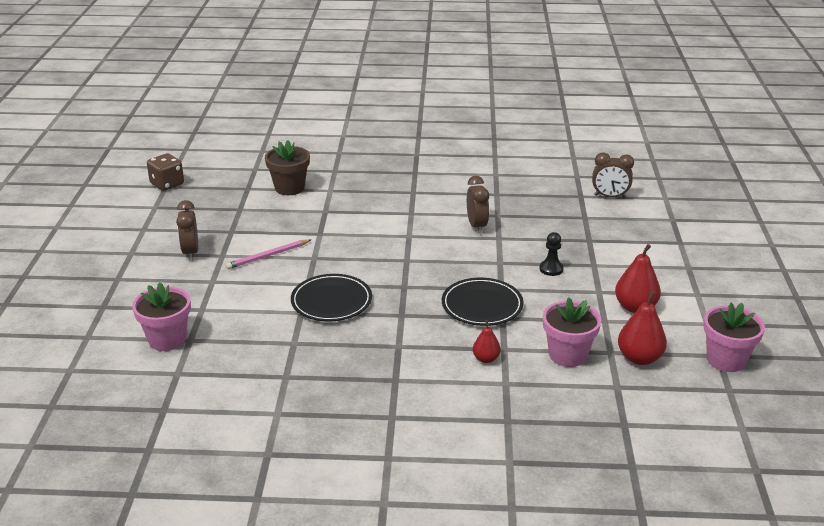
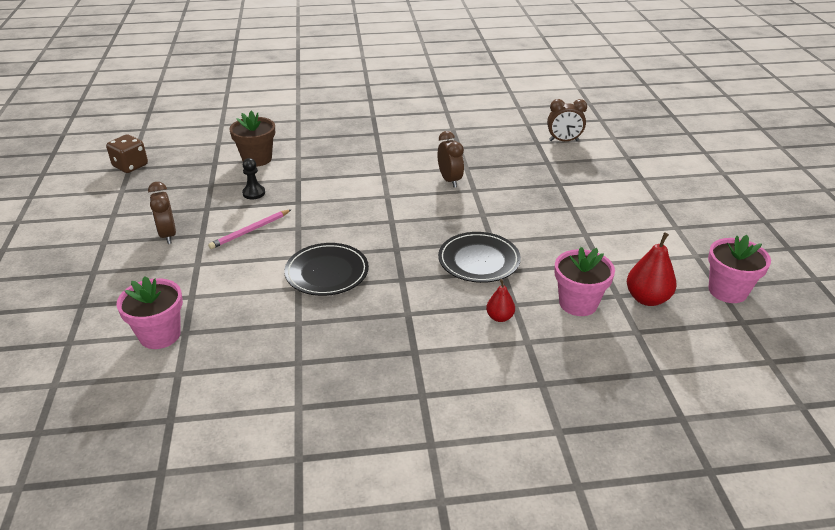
camera: 10 degrees left, 5 degrees up
black pawn [539,232,564,276] -> black pawn moved to [242,158,265,199]
red pear [615,244,661,313] -> none

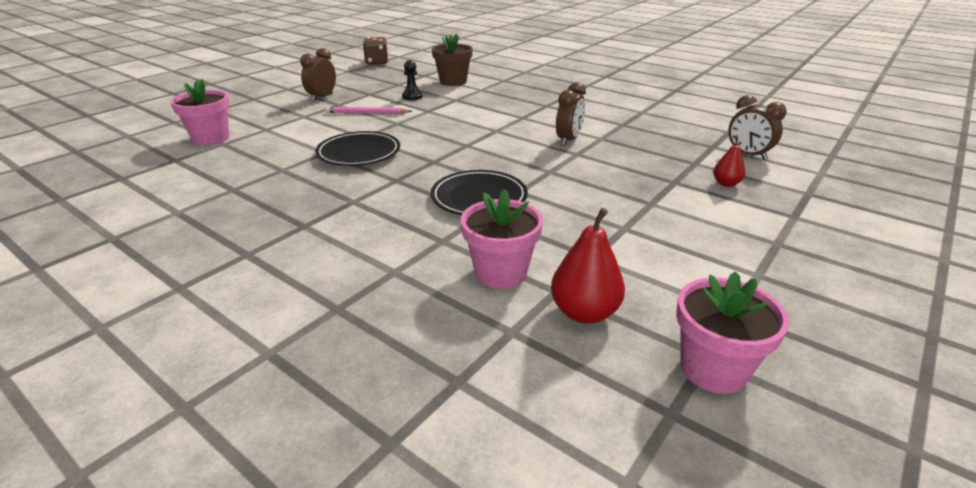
camera: 45 degrees right, 5 degrees down
red pear [486,279,515,322] -> red pear moved to [713,137,746,187]

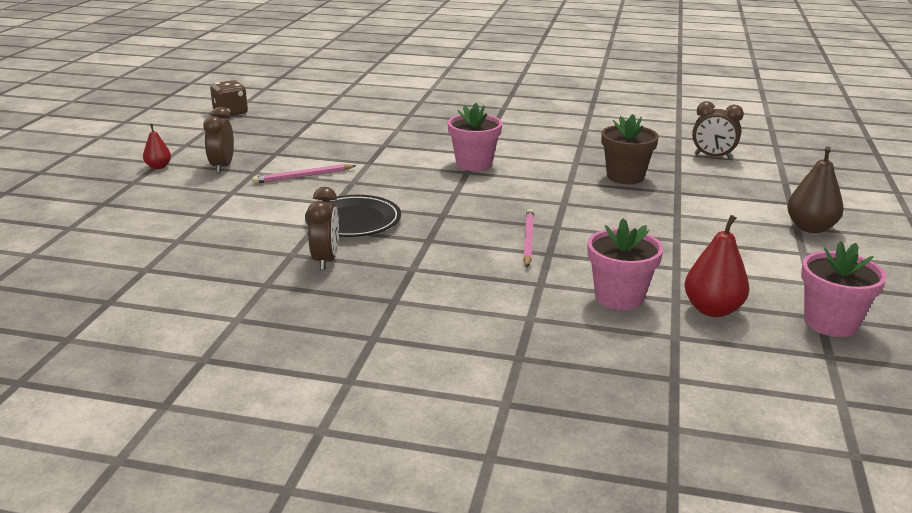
camera: 25 degrees left, 5 degrees down
pink flower pot [170,79,230,146] -> pink flower pot moved to [448,103,502,171]
black pawn [402,60,423,100] -> none
black plate [430,170,528,215] -> pink pencil [523,209,534,267]
brown flower pot [432,33,473,86] -> brown flower pot moved to [601,114,659,184]
brown clock [556,82,586,146] -> brown clock moved to [307,187,339,270]
red pear [713,137,746,187] -> red pear moved to [143,124,171,169]
none -> brown pear [787,146,844,233]

